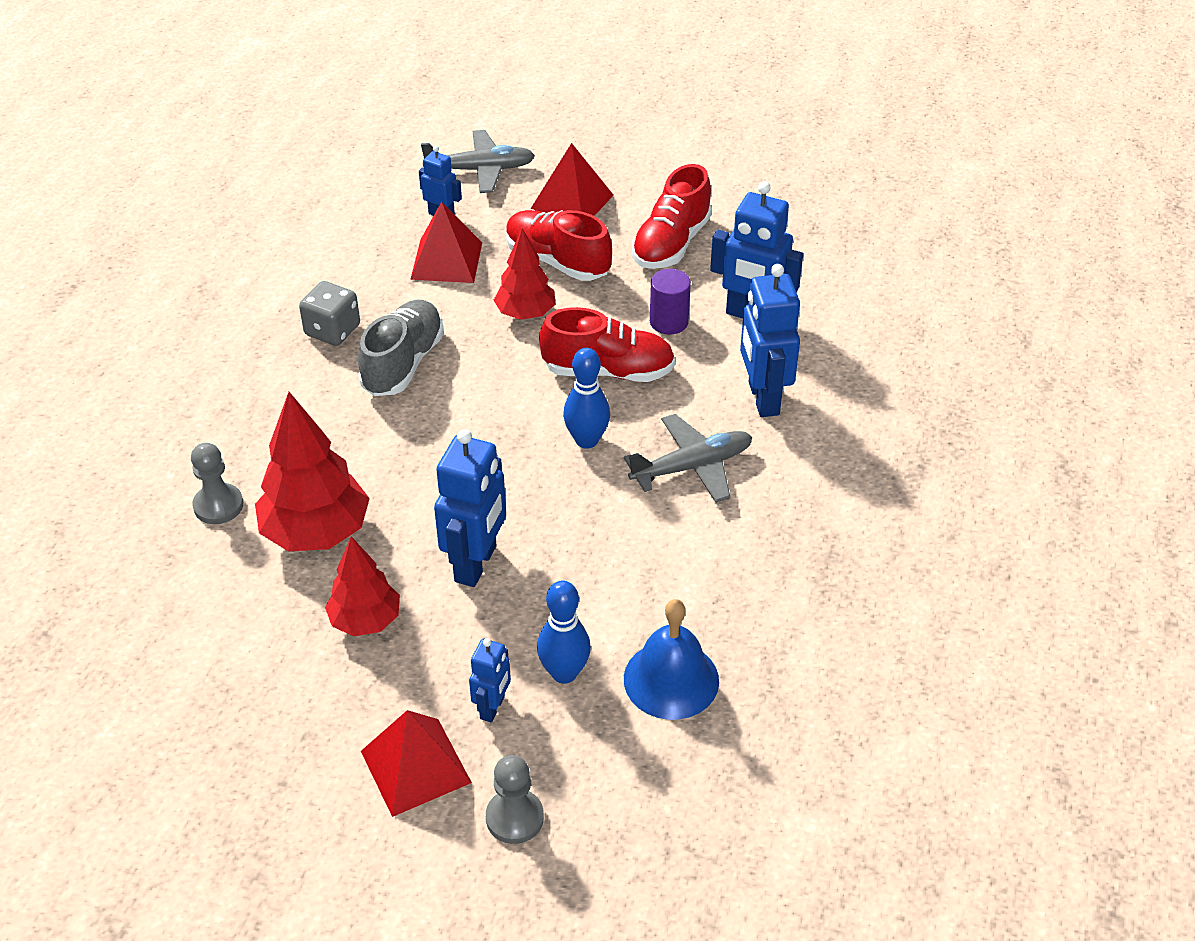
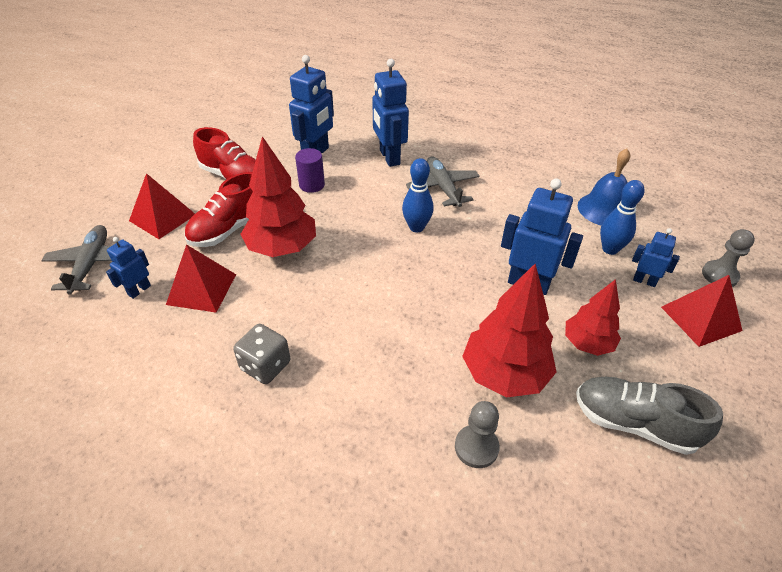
camera: 85 degrees left, 0 degrees up
grey shoe [358,300,444,396] -> grey shoe moved to [576,377,723,455]
red tree [494,228,556,320] -> red tree [240,136,316,257], size x1.59
red shoe [539,307,675,382] -> none
blue robot [740,264,800,417] -> blue robot turned 75 degrees clockwise [372,59,409,167]

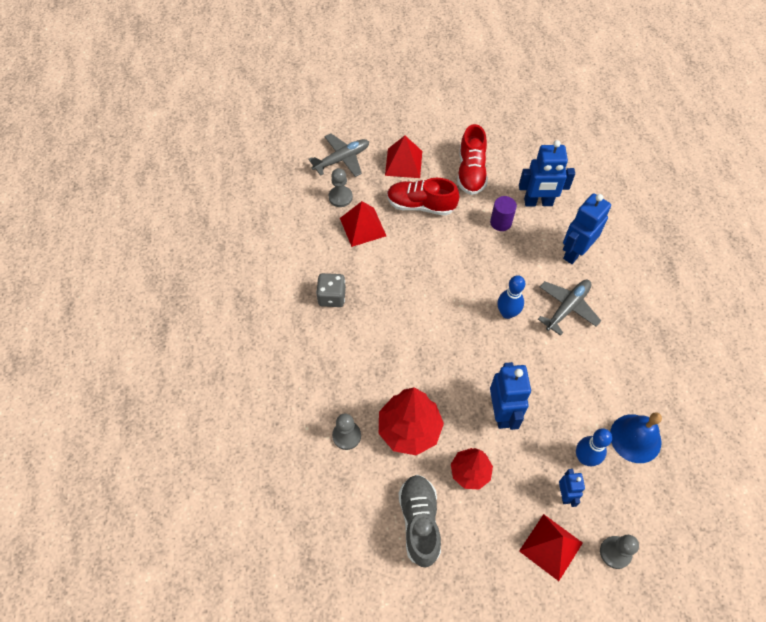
camera: 60 degrees right, 15 degrees up
blue robot [106,237,151,299] -> grey pawn [328,168,353,207]
red tree [240,136,316,257] -> none

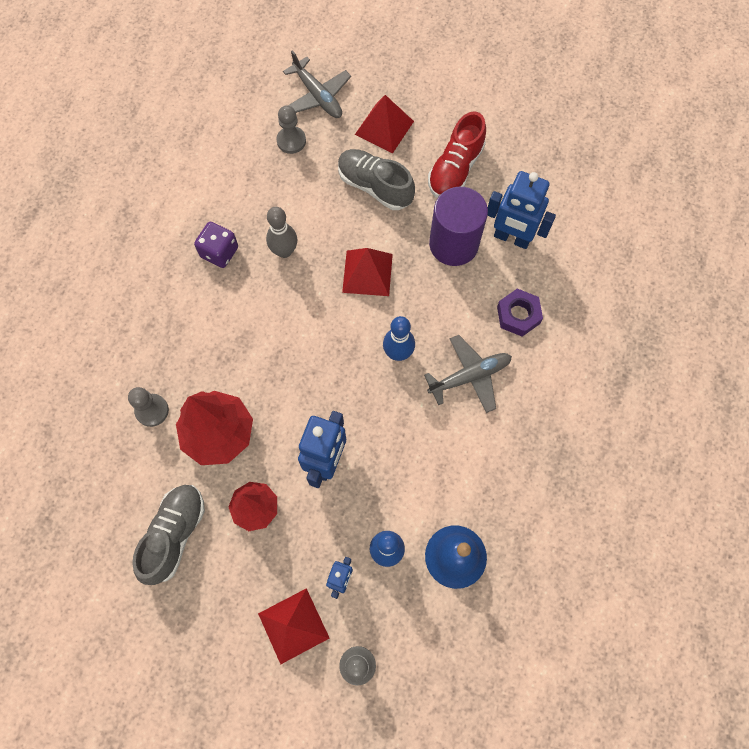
camera: 25 degrees right, 10 degrees up
grey plane [308,134,369,177] -> grey plane turned 60 degrees clockwise [283,50,351,118]
grey dice [316,273,346,307] -> purple dice [194,222,238,268]
red pyramid [340,201,386,247] -> red pyramid moved to [342,248,393,296]
red shoe [387,178,459,216] -> grey shoe [338,149,415,210]
purple cylinder [490,196,517,231] -> purple cylinder [429,187,488,266], size x1.82
blue robot [563,193,611,264] -> purple nut [497,289,543,337]
none -> grey bowling pin [266,207,297,258]

